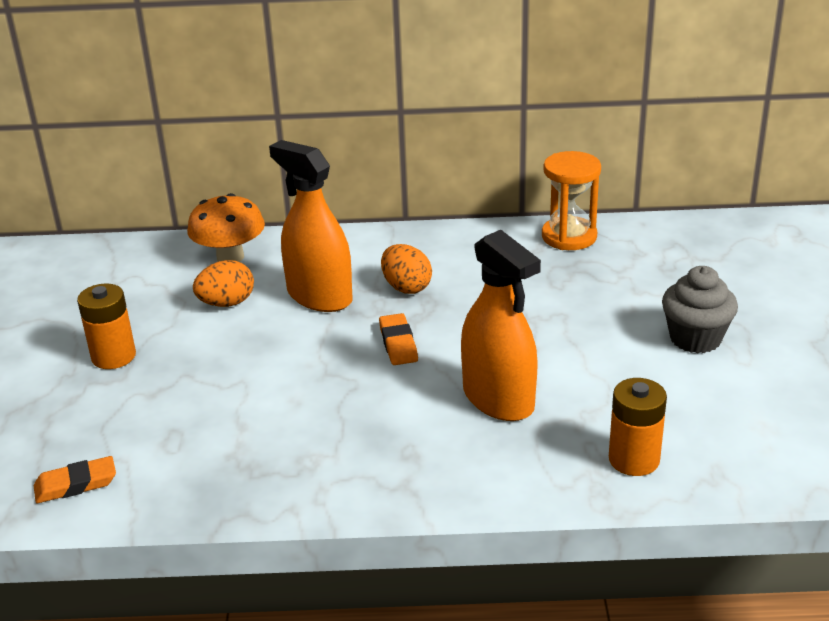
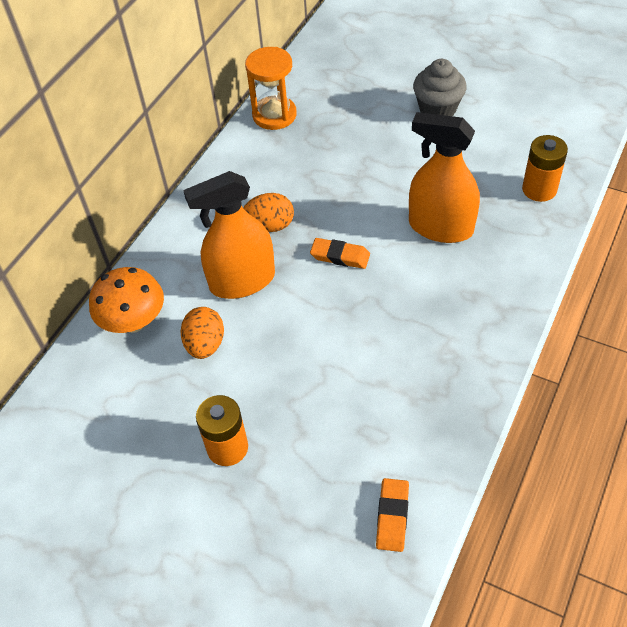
camera: 60 degrees left, 20 degrees up
orange spray bottle [461,230,541,421] -> orange spray bottle turned 150 degrees counterclockwise [409,112,480,243]

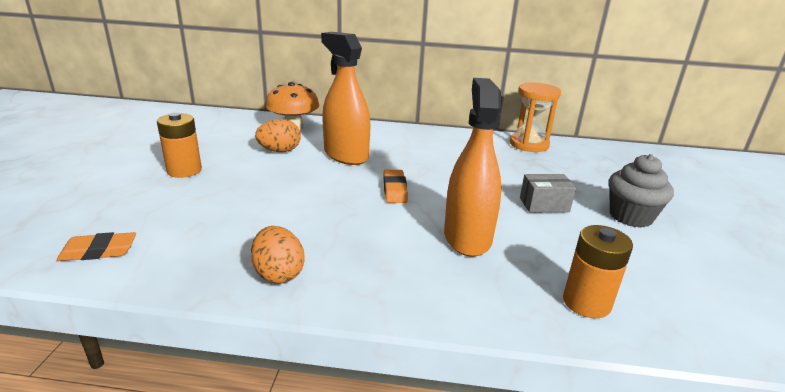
camera: 65 degrees right, 25 degrees down
orange egg [243,193,294,232] -> orange egg moved to [251,226,305,284]
none -> grey box [520,174,576,213]

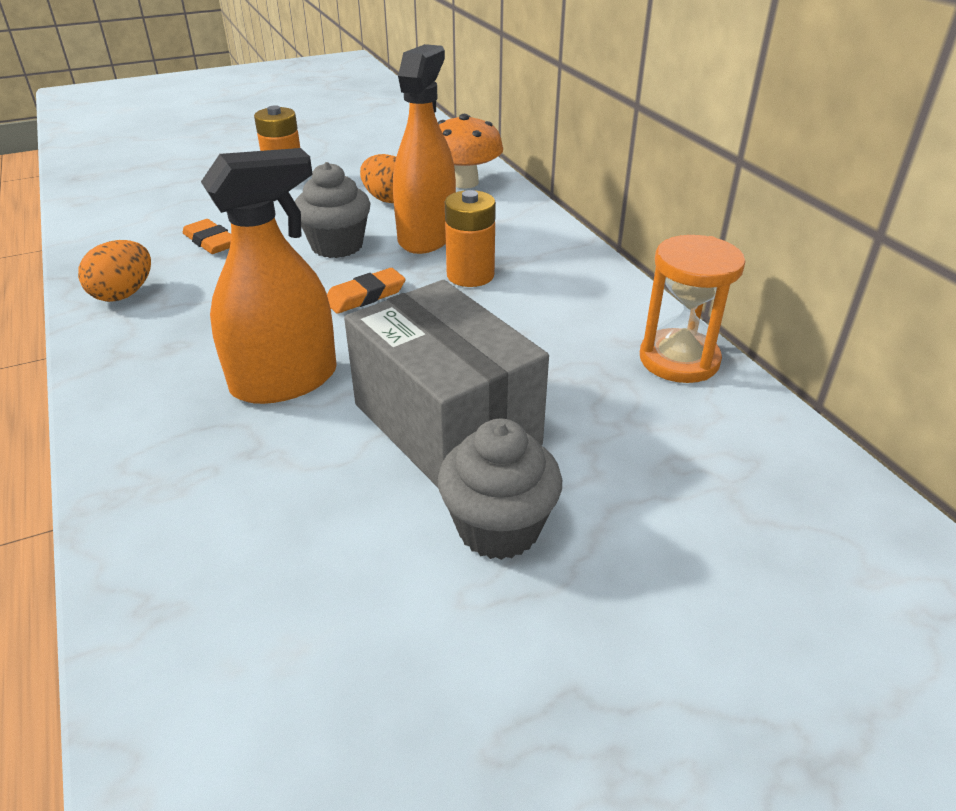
camera: 60 degrees right, 10 degrees up
orange eraser [56,232,136,261] -> orange eraser moved to [183,219,231,254]
grey box [520,174,576,213] -> grey box [344,280,549,487], size x2.21
orange battery [563,225,633,318] -> orange battery moved to [445,190,496,287]
none -> grey cupcake [295,162,370,258]

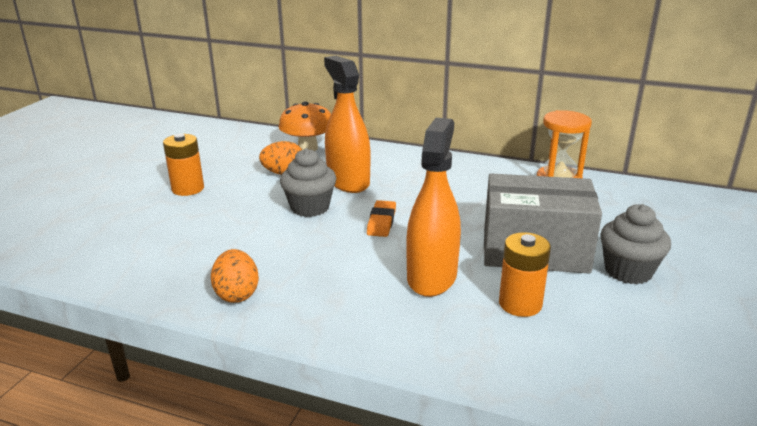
camera: 45 degrees left, 10 degrees down
orange eraser [183,219,231,254] -> none
orange battery [445,190,496,287] -> orange battery moved to [499,232,551,317]

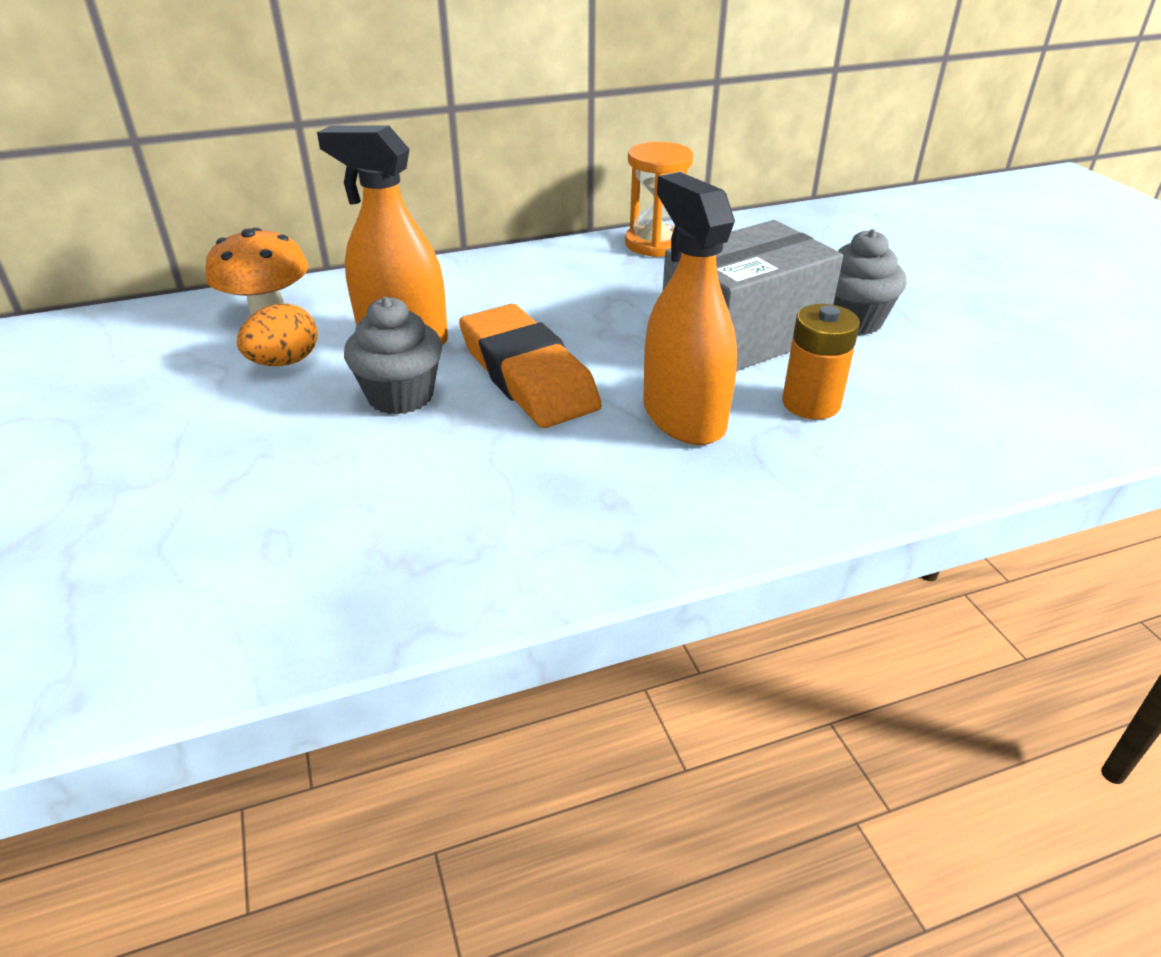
camera: 40 degrees left, 10 degrees up
orange battery [163,133,204,196] -> none
orange egg [211,249,259,303] -> none
orange eraser [367,200,396,237] -> orange eraser [459,304,602,428], size x2.06

